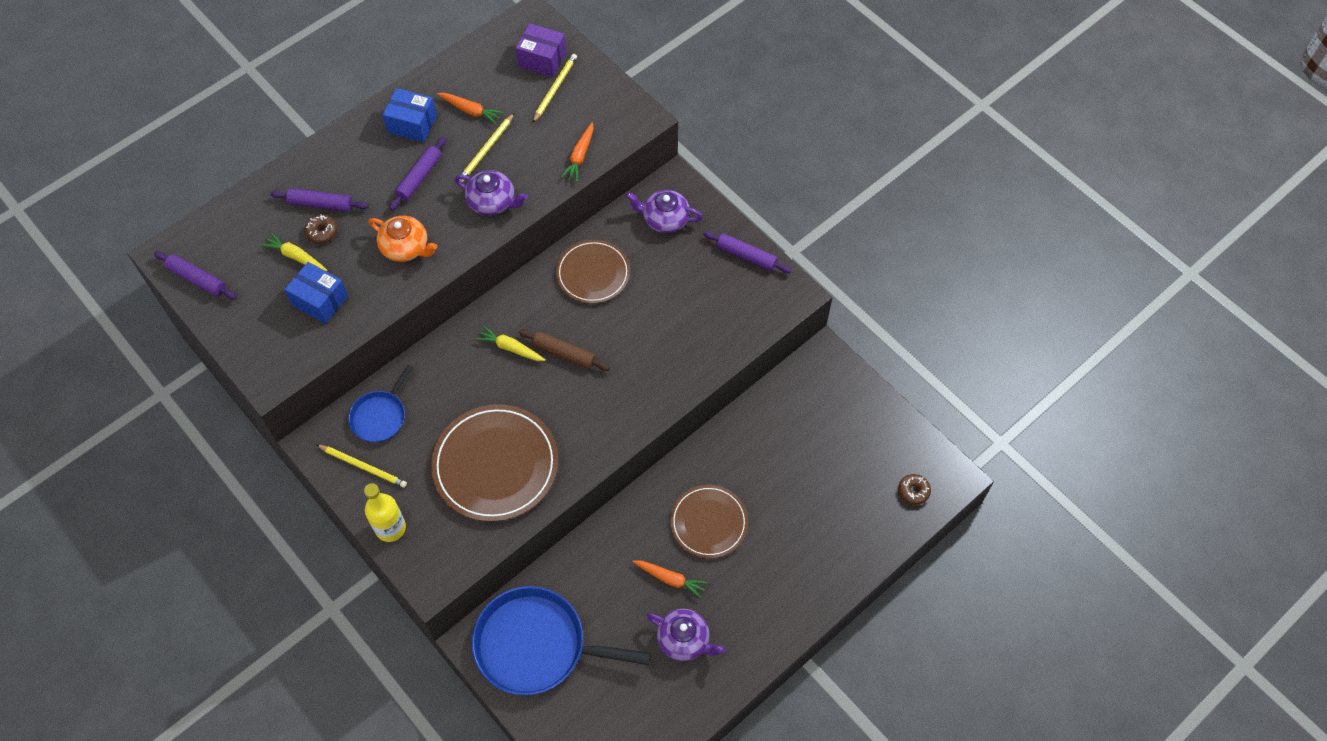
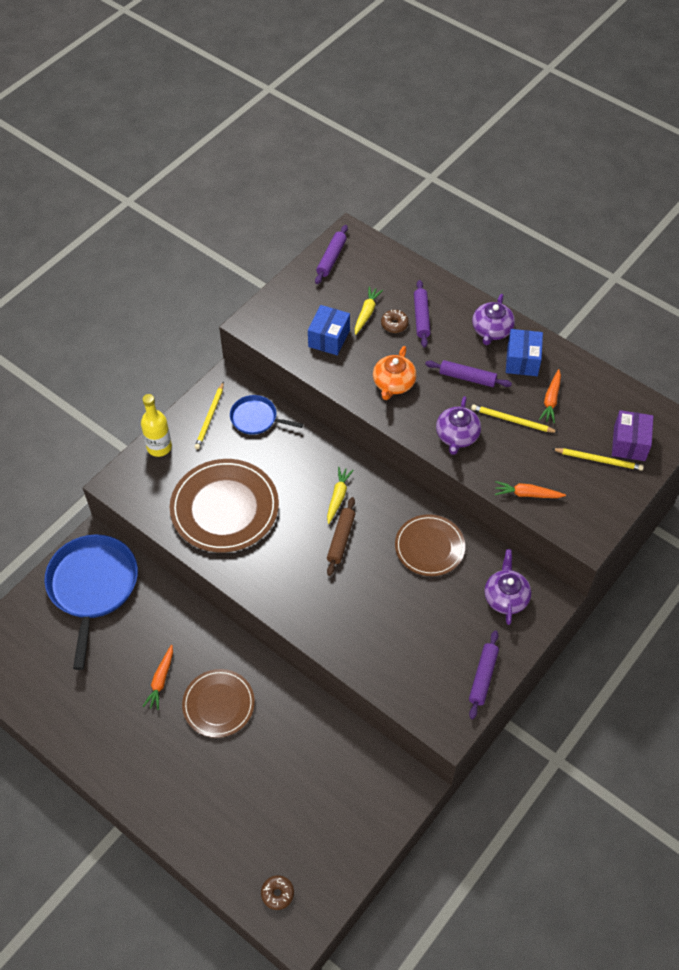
camera: 80 degrees right, 5 degrees down
purple teapot [647,609,726,661] -> purple teapot moved to [472,294,515,345]

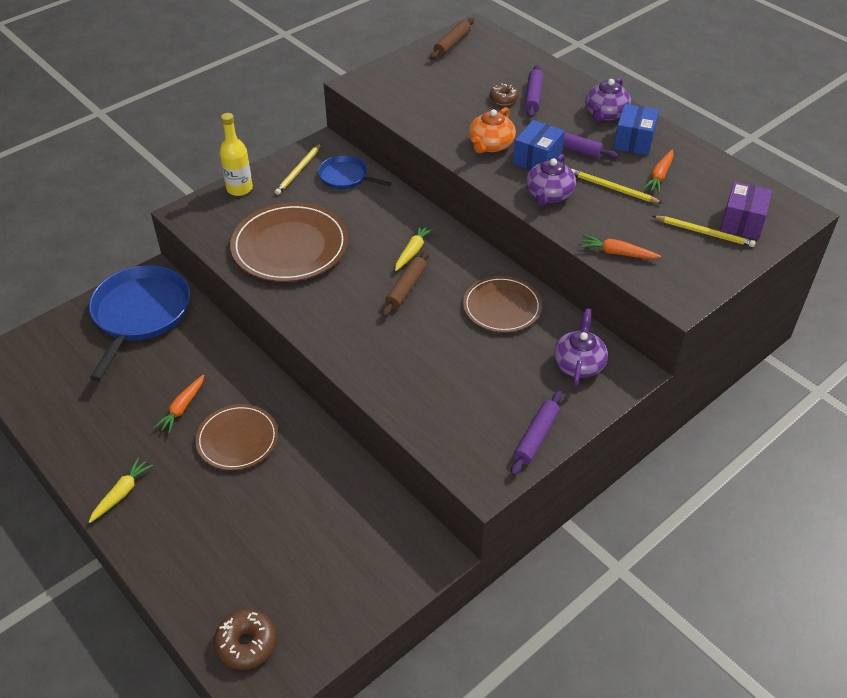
camera: 10 degrees right, 10 degrees down
brown donut [261,875,294,910] -> brown donut [214,609,277,670], size x1.53
blue box [308,305,350,355] -> blue box moved to [513,120,565,170]
purple rolling pin [315,225,348,284] -> brown rolling pin [430,18,474,59]
yellow carrot [355,286,383,335] -> yellow carrot moved to [89,457,153,523]

